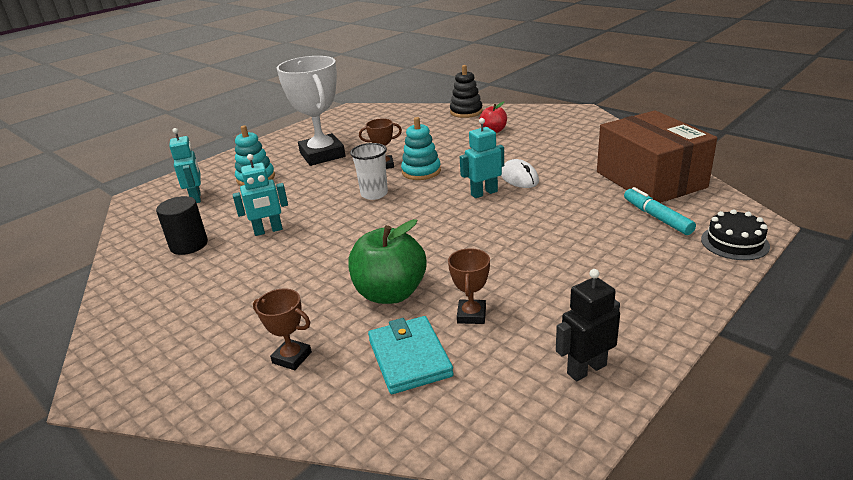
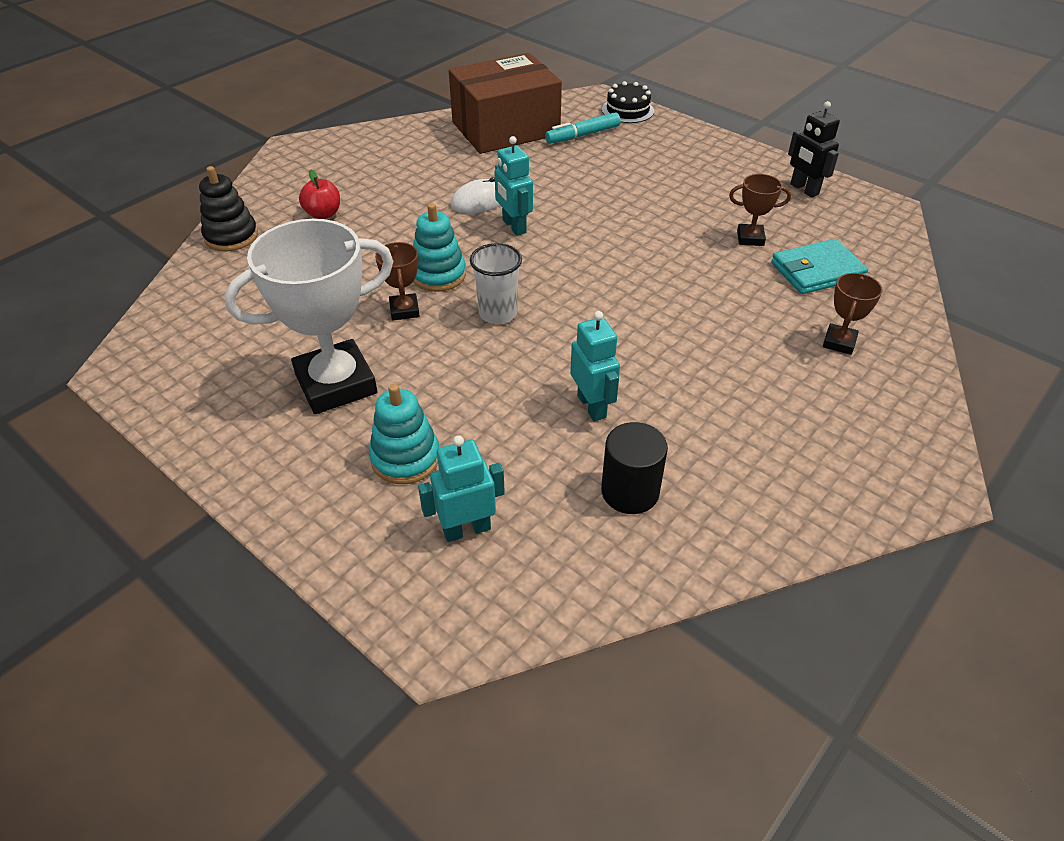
camera: 95 degrees left, 15 degrees up
green apple [348,219,427,304] -> none

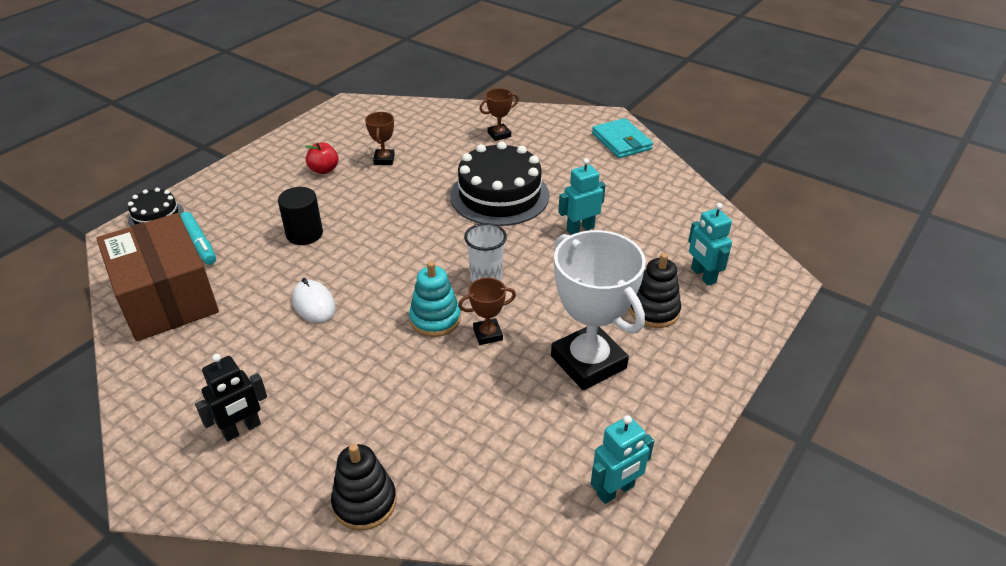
camera: 95 degrees left, 5 degrees down
red apple [299,169,340,219] -> red apple moved to [305,142,339,174]
turquoise stacking toy [369,384,439,484] -> black stacking toy [629,253,681,328]
turquoise robot [494,136,533,236] -> turquoise robot moved to [591,415,654,504]
black cylinder [601,422,668,514] -> black cylinder moved to [278,187,323,245]
turquoise wallet [771,239,868,294] -> turquoise wallet moved to [592,118,653,158]
black robot [788,101,840,198] -> black robot moved to [195,354,267,442]
brown trophy [823,273,883,355] -> brown trophy turned 45 degrees counterclockwise [479,88,519,141]
none -> black cake [450,141,549,226]

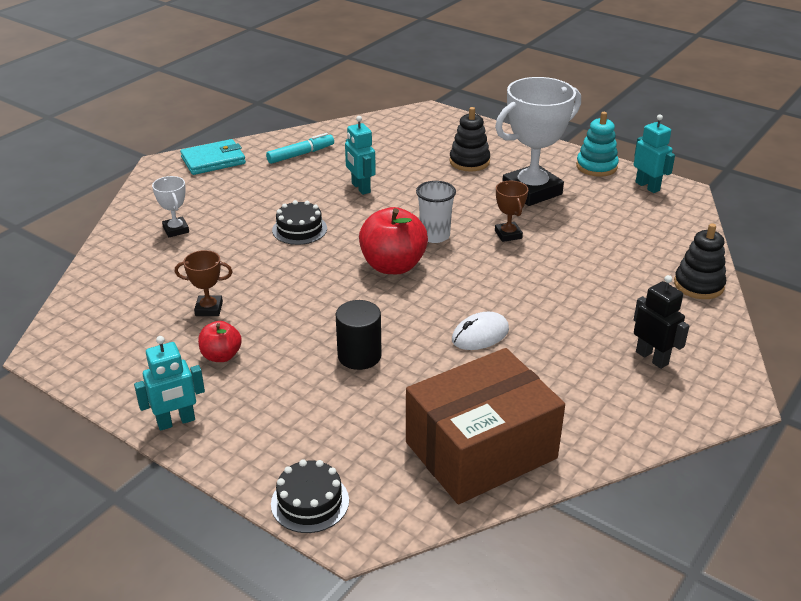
camera: 90 degrees left, 5 degrees down
turquoise marker [180,212,216,265] -> turquoise marker moved to [266,133,334,164]
turquoise stacking toy [409,261,461,337] -> turquoise stacking toy moved to [576,112,619,177]
black cake [450,141,549,226] -> black cake [272,200,327,245], size x0.52
brown trophy [479,88,519,141] -> white trophy [152,176,189,237]
turquoise robot [688,203,732,286] -> turquoise robot moved to [134,336,205,431]
none -> red apple [359,207,428,274]

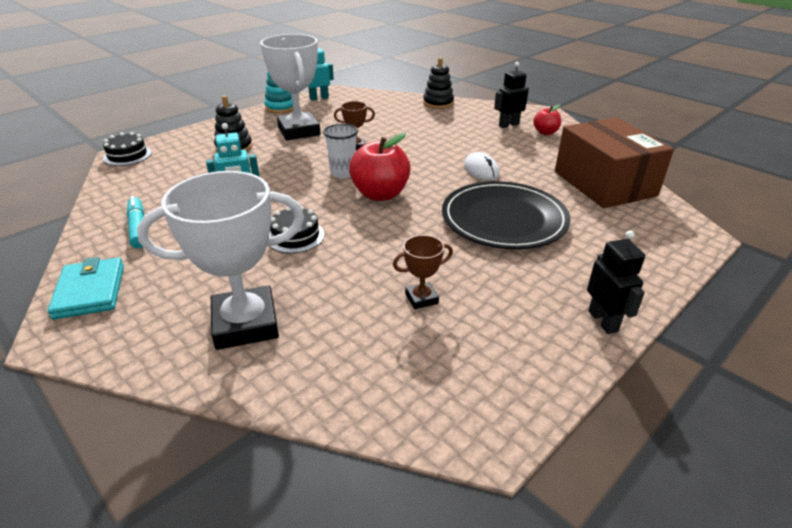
camera: 80 degrees left, 0 degrees up
turquoise robot [134,336,205,431] -> black robot [587,231,645,334]
white trophy [152,176,189,237] -> white trophy [137,171,304,350], size x2.17
brown trophy [175,250,233,316] -> brown trophy turned 60 degrees clockwise [393,235,453,309]
red apple [198,321,242,362] -> red apple moved to [533,104,561,135]
black cake [271,459,349,533] -> black cake moved to [103,132,152,166]
black cylinder [336,300,382,370] -> black plate [442,181,571,249]

